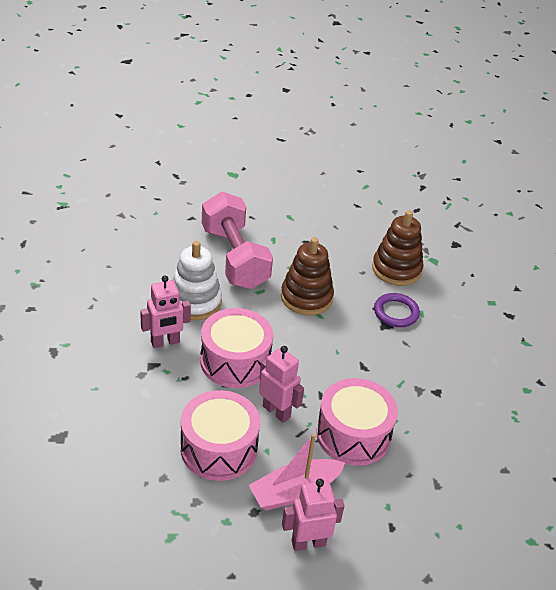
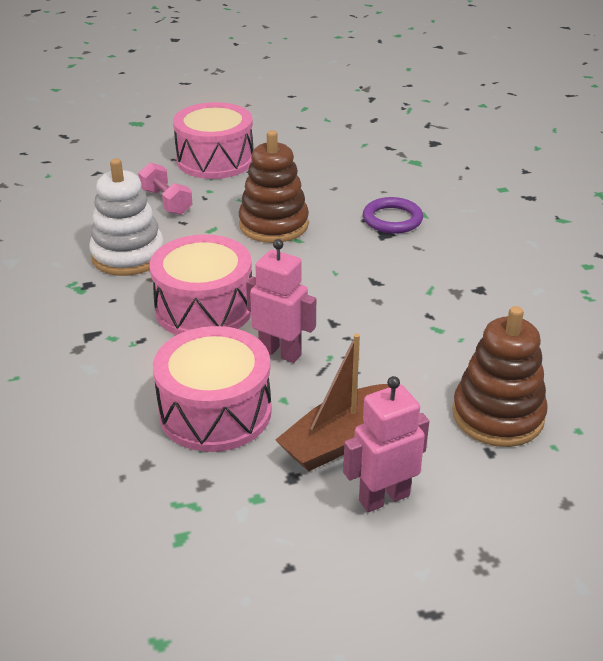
camera: 10 degrees left, 5 degrees down
pink robot [140,276,191,348] -> none
pink dumbbell [202,192,273,289] -> pink dumbbell [138,162,192,215], size x0.48
pink boat [249,433,345,511] -> brown boat [276,333,389,471]
pink drum [316,378,398,466] -> pink drum moved to [173,102,253,179]
brown stacking toy [372,210,424,286] -> brown stacking toy moved to [452,306,548,447]

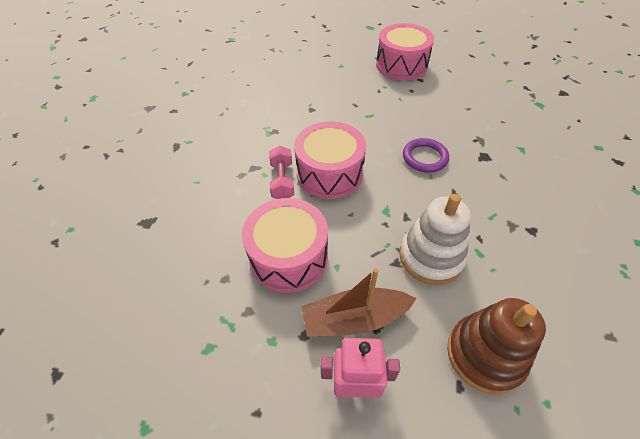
camera: 30 degrees right, 15 degrees up
white stacking toy [89,158,164,276] -> white stacking toy moved to [399,194,471,285]
pink dumbbell [138,162,192,215] -> pink dumbbell moved to [269,146,294,199]
brown stacking toy [239,130,309,243] -> none
pink robot [246,239,316,363] -> none
purple ring [363,197,423,234] -> purple ring moved to [403,138,449,173]

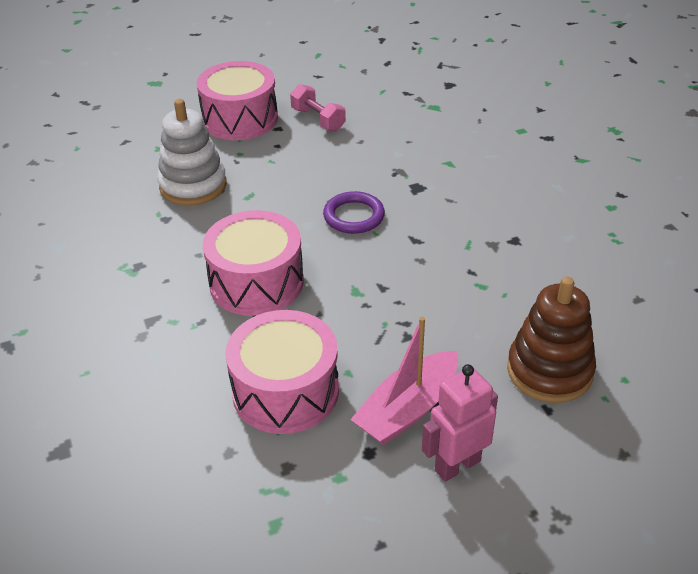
camera: 35 degrees left, 10 degrees down
pink dumbbell [269,146,294,199] -> pink dumbbell moved to [290,84,346,131]
brown boat [301,268,416,337] -> pink boat [350,317,458,445]
white stacking toy [399,194,471,285] -> white stacking toy moved to [157,99,227,206]

